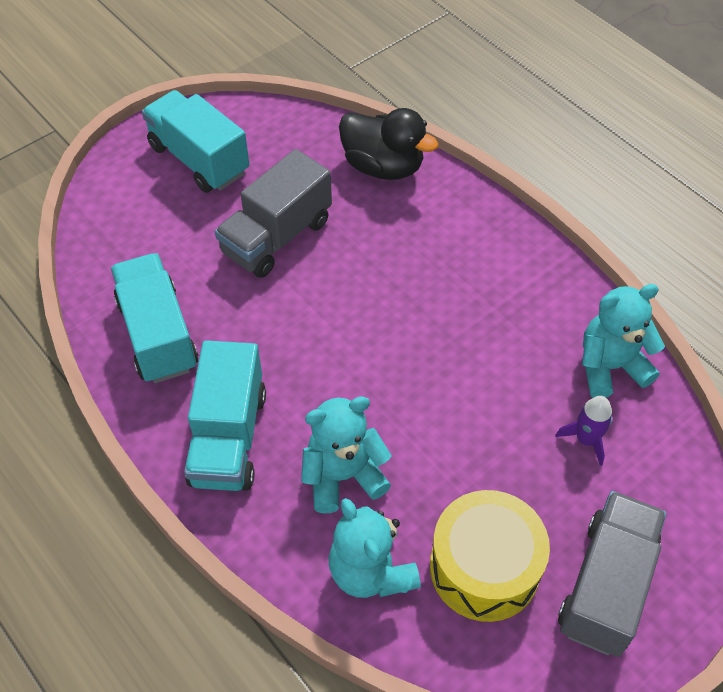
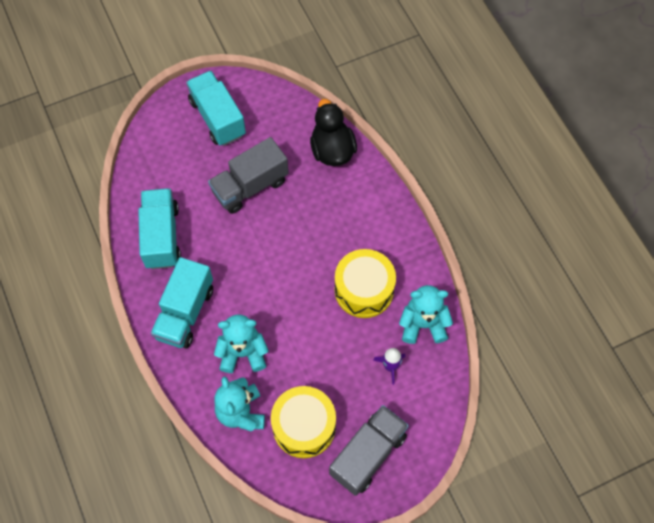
camera: 15 degrees right, 10 degrees up
black duck [339,108,438,180] -> black duck turned 150 degrees counterclockwise [310,99,357,166]
none -> yellow drum [334,249,396,318]

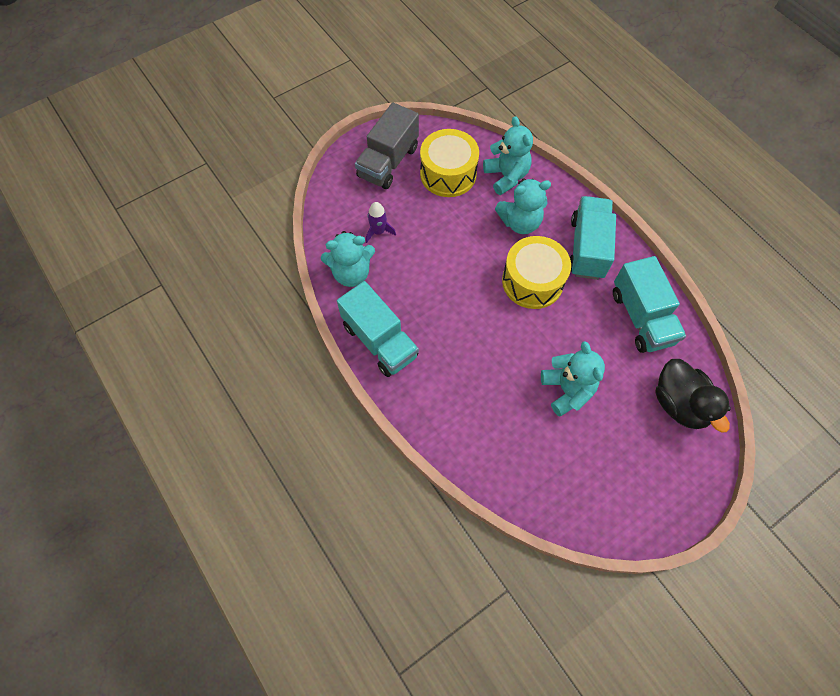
camera: 170 degrees right, 0 degrees up
turquoise truck [186,71,246,146] -> turquoise truck moved to [337,281,419,377]
grey truck [208,137,289,214] -> turquoise teddy bear [541,341,605,416]
black duck [310,99,357,166] -> black duck moved to [655,359,731,433]
yellow drum [334,249,396,318] -> yellow drum moved to [502,236,571,309]

